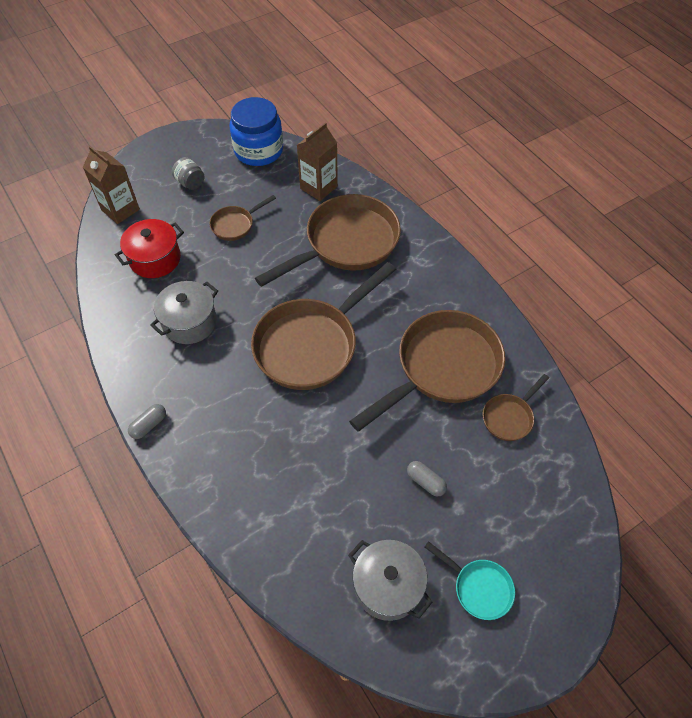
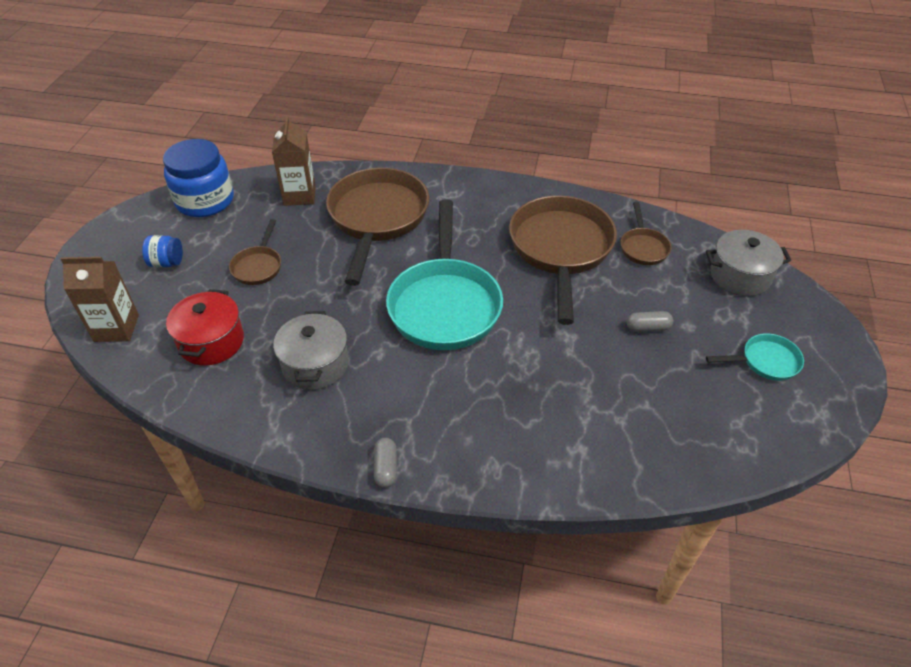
camera: 45 degrees left, 10 degrees down
grey jar [172,157,204,190] -> blue jar [142,235,183,267]
brown pan [251,262,396,390] -> turquoise pan [386,199,503,350]
grey pot [348,540,432,621] -> grey pot moved to [706,230,791,296]

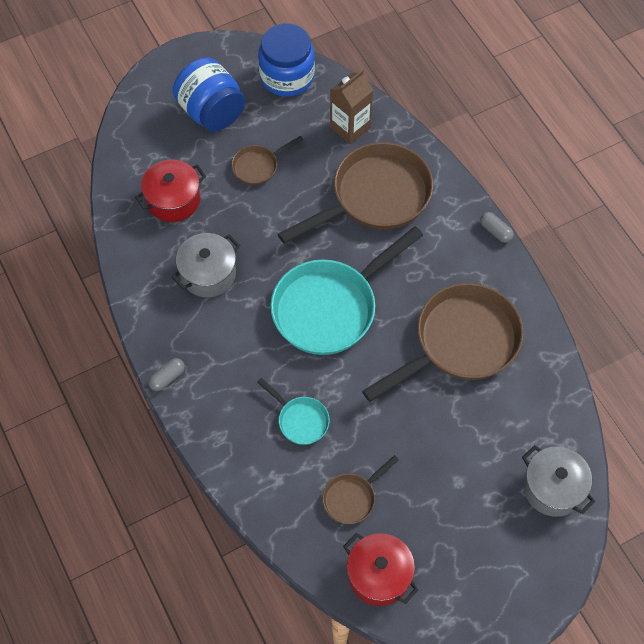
camera: 50 degrees right, 15 degrees up
brown carton [61,257,139,342] -> none
blue jar [142,235,183,267] -> blue jar [173,58,245,132], size x2.06
brown pan [621,202,671,265] -> brown pan moved to [322,455,399,524]
grey capsule [627,311,673,332] -> grey capsule moved to [480,212,514,243]
turquoise pan [706,333,804,381] -> turquoise pan moved to [257,378,330,445]
none -> red pot [343,533,418,606]

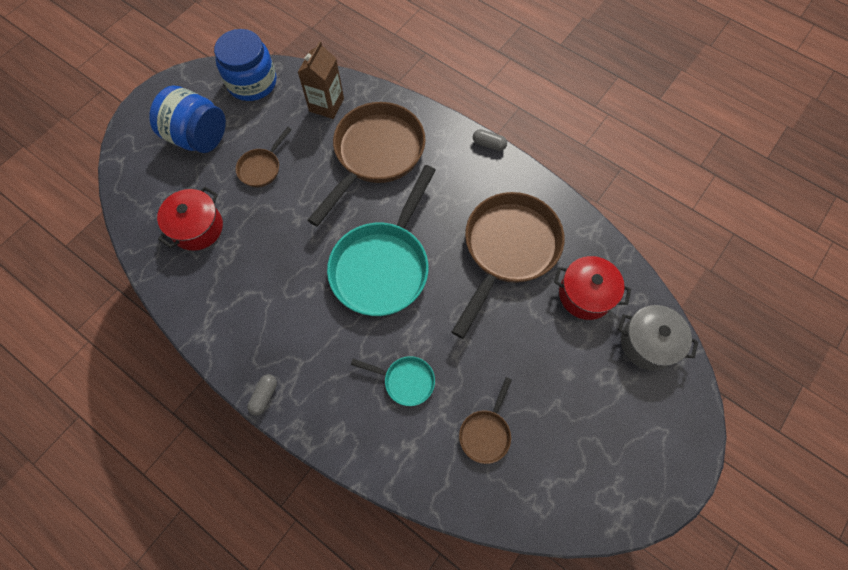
camera: 25 degrees left, 5 degrees up
grey pot [172,233,240,297] -> none
red pot [343,533,418,606] -> red pot moved to [554,256,631,320]

